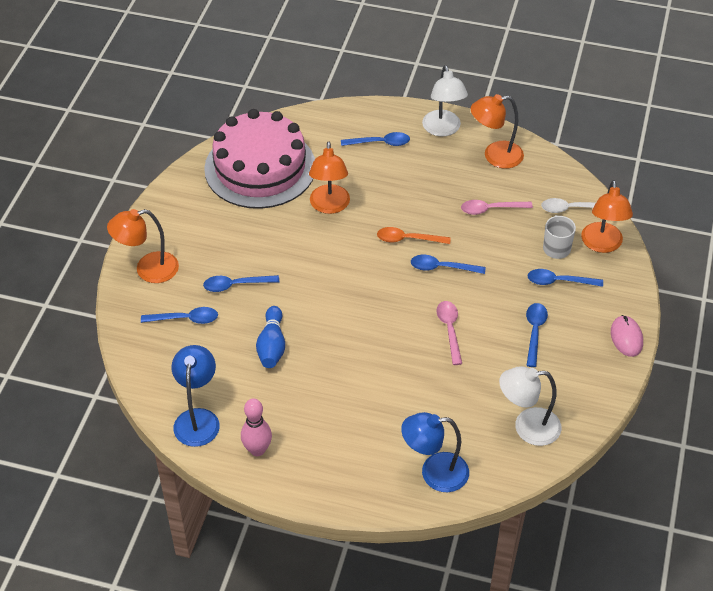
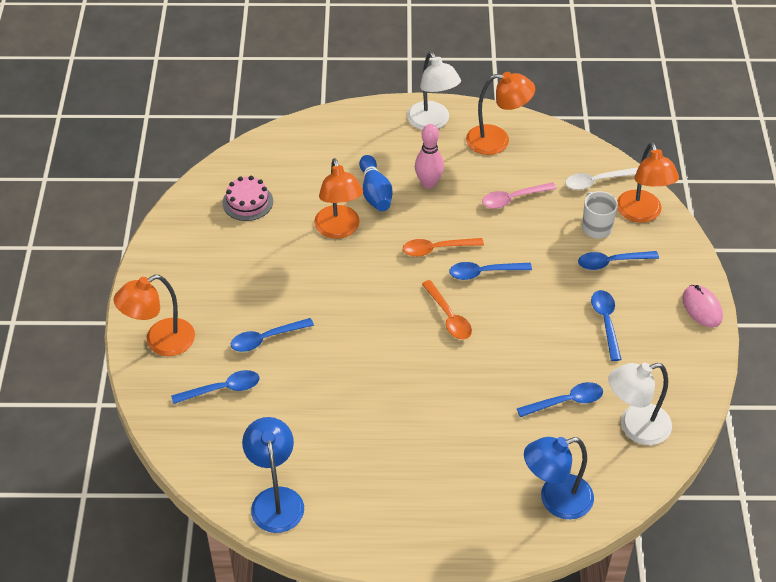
camera: 15 degrees left, 0 degrees up
pink cake [204,109,315,209] -> pink cake [222,176,273,221], size x0.40
pink bowling pin [241,399,272,456] -> pink bowling pin moved to [415,124,444,189]
blue bowling pin [256,306,285,368] -> blue bowling pin moved to [359,155,393,211]
blue spoon [341,132,410,146] -> blue spoon moved to [517,382,603,417]
pink spoon [436,301,462,365] -> none
orange lamp [471,94,524,169] -> orange lamp turned 150 degrees counterclockwise [466,72,535,155]
none -> orange spoon [422,280,472,339]

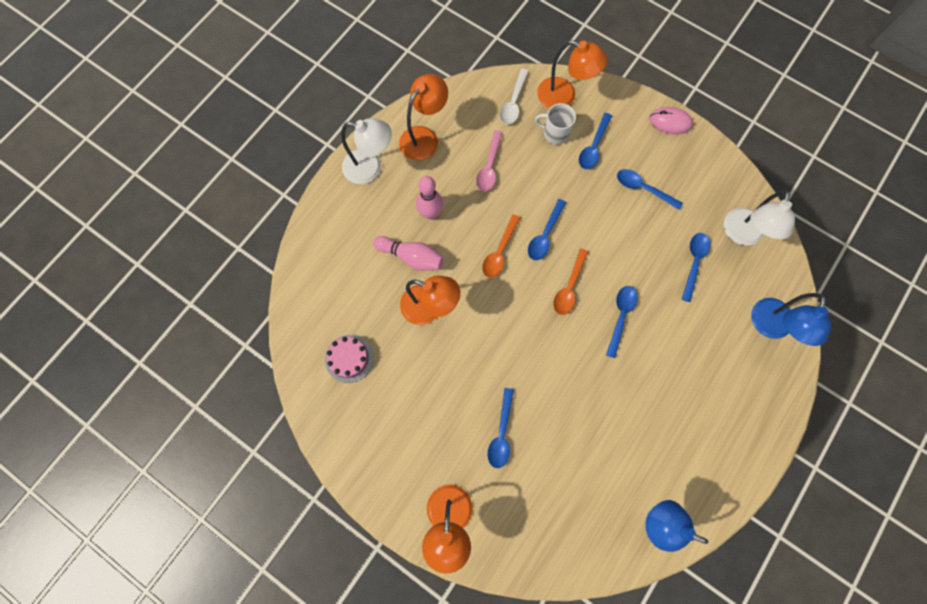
camera: 55 degrees left, 25 degrees up
blue spoon [171,370,259,404] -> blue spoon moved to [606,286,638,358]
blue bowling pin [359,155,393,211] -> pink bowling pin [373,236,444,270]
orange spoon [422,280,472,339] -> orange spoon turned 105 degrees clockwise [553,248,588,315]

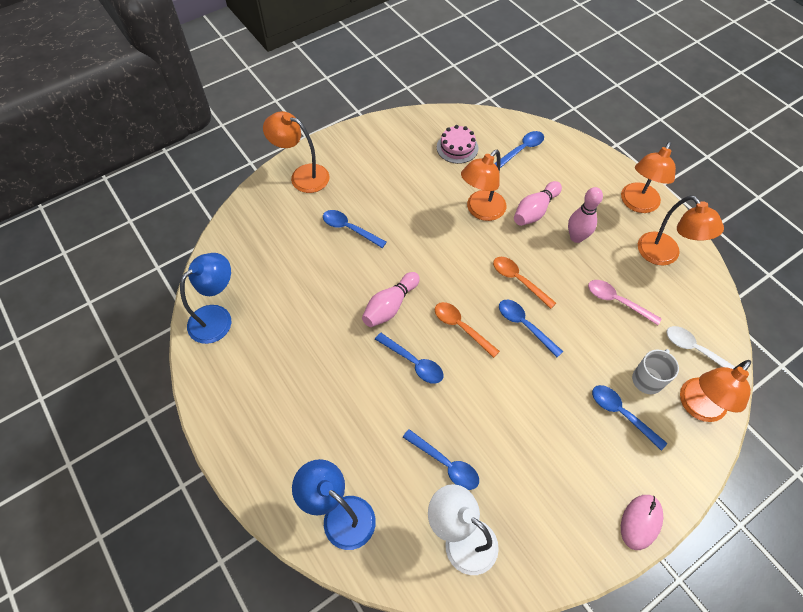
camera: 110 degrees right, 15 degrees down
white lamp [341,118,392,184] -> orange lamp [621,142,676,213]
blue spoon [617,169,683,210] -> blue spoon moved to [494,131,544,168]
none -> pink bowling pin [362,272,420,327]

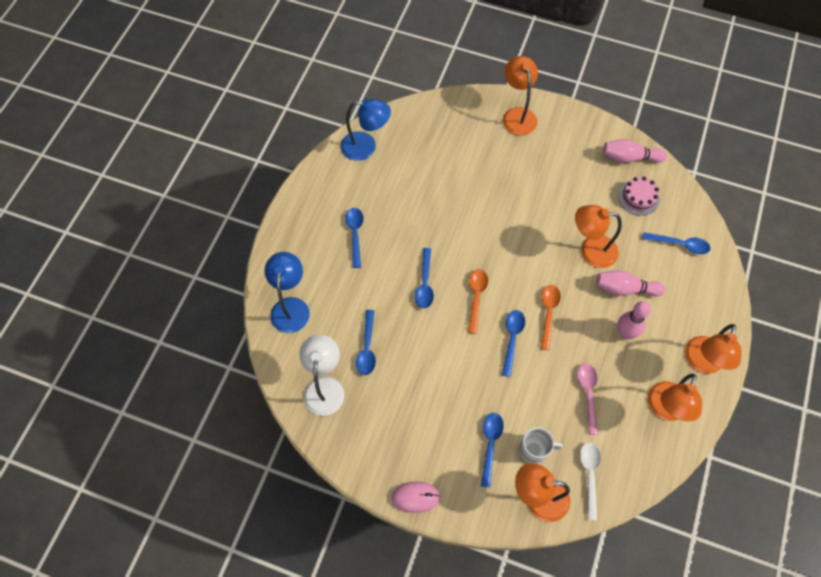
camera: 55 degrees right, 5 degrees up
blue spoon [323,210,387,248] -> blue spoon moved to [345,208,364,268]
pink bowling pin [362,272,420,327] -> pink bowling pin moved to [603,139,667,163]
orange lamp [621,142,676,213] -> orange lamp turned 60 degrees counterclockwise [685,324,742,374]

